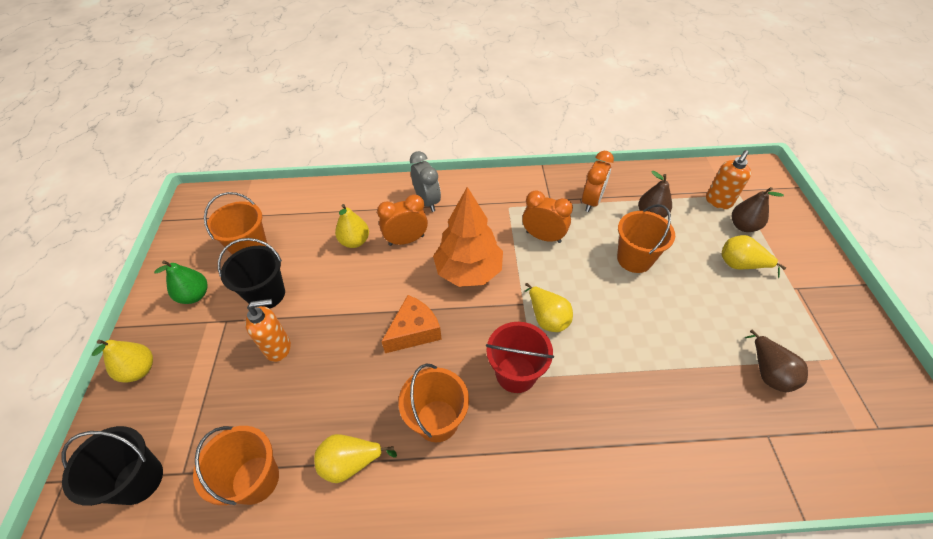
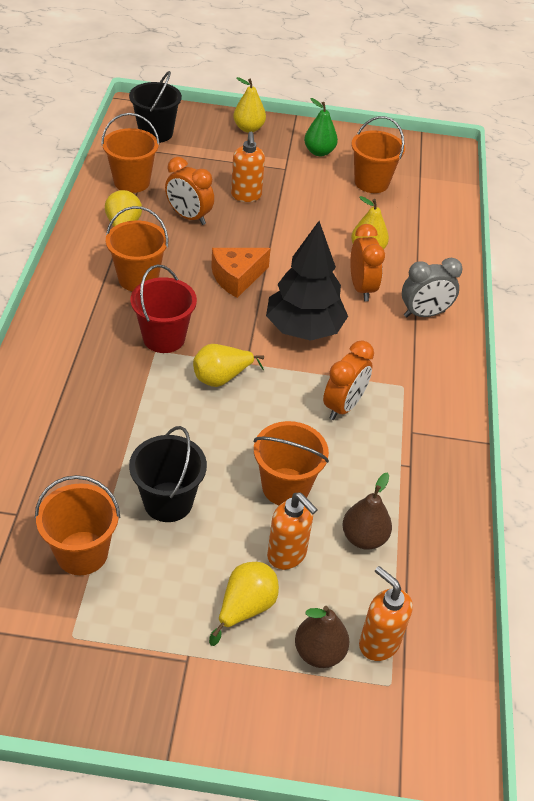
camera: 95 degrees right, 5 degrees down
black bucket [218,238,285,309] -> black bucket moved to [129,426,207,522]
orange cheese [381,295,442,353] -> orange cheese turned 90 degrees clockwise [211,248,271,298]
orange tree [433,187,503,287] -> black tree [266,221,348,341]
orange clock [582,151,614,212] -> orange clock moved to [165,157,214,225]
brown pear [745,329,808,392] -> orange bucket [35,475,120,575]
none -> orange soap dispenser [267,493,318,570]

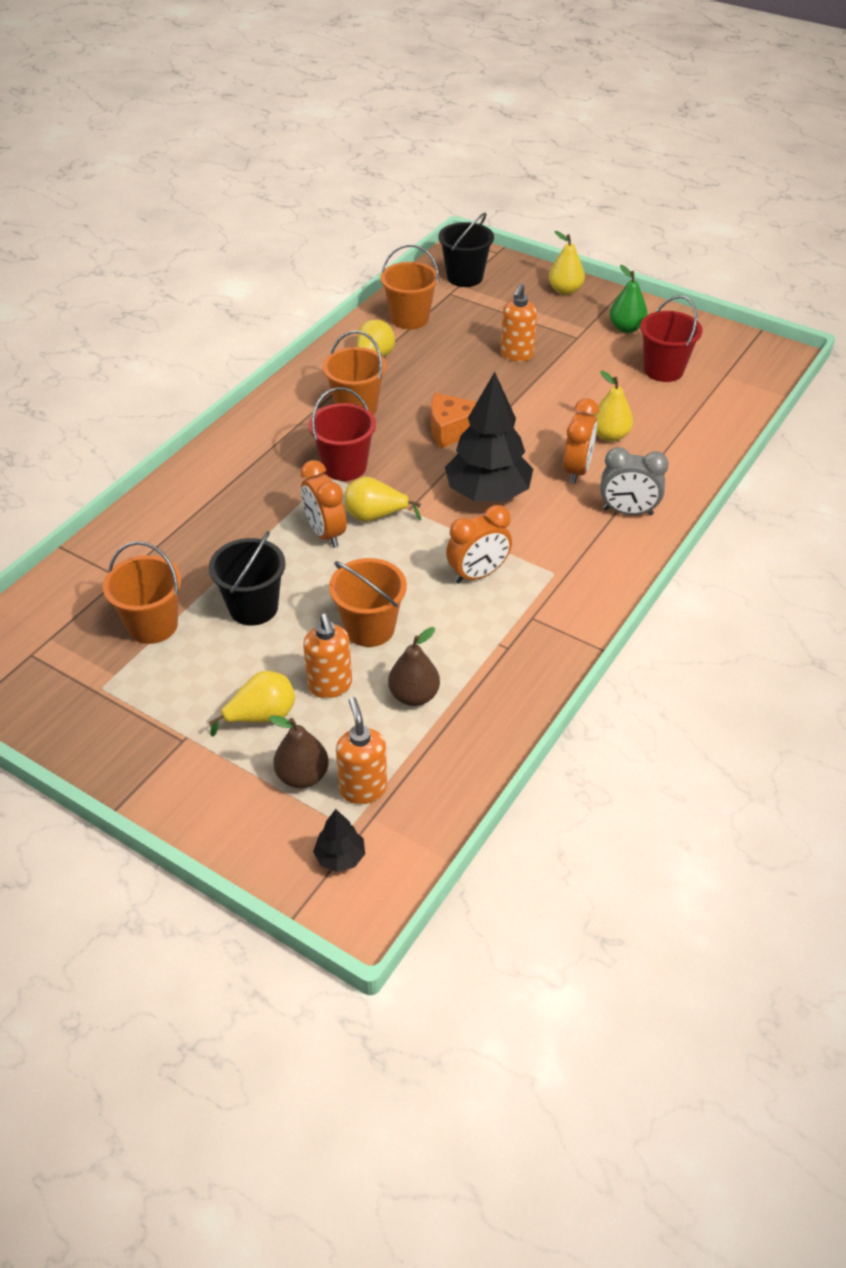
camera: 30 degrees right, 0 degrees up
orange clock [165,157,214,225] -> orange clock moved to [301,460,347,548]
orange bucket [351,116,405,193] -> red bucket [640,295,702,382]
none -> black tree [313,809,365,872]

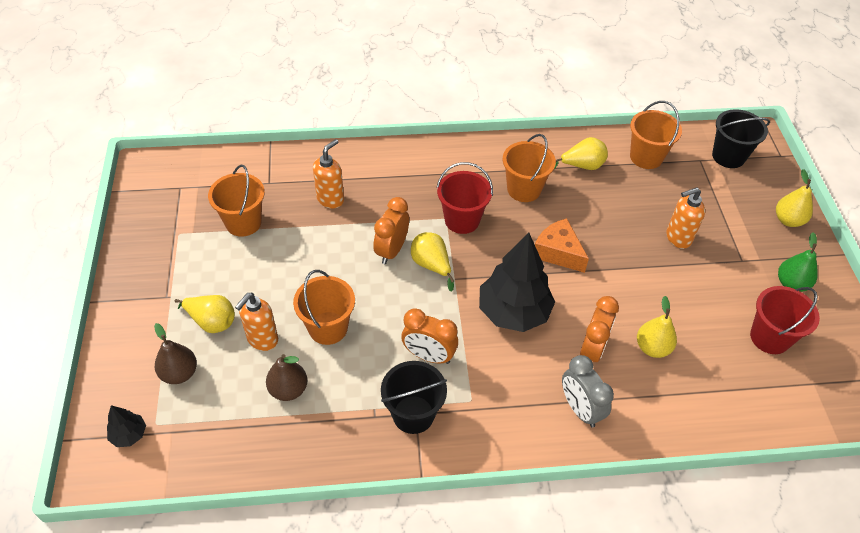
camera: 50 degrees right, 5 degrees up
black bucket [209,531,286,626] -> black bucket moved to [381,361,447,434]
orange soap dispenser [336,697,387,804] -> orange soap dispenser moved to [313,139,344,208]
orange clock [563,398,599,484] -> orange clock turned 45 degrees counterclockwise [580,296,619,362]

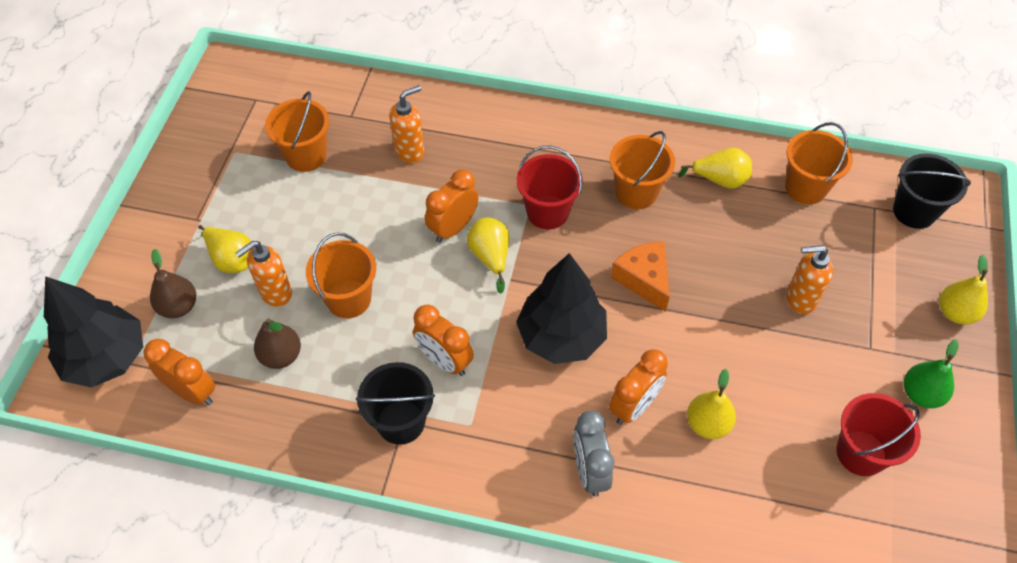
camera: 20 degrees right, 5 degrees up
black tree [107,405,146,447] -> black tree [44,276,143,388], size x2.23
none -> orange clock [144,339,215,405]

